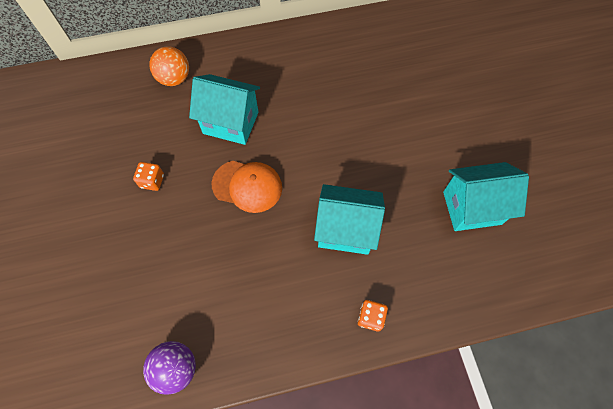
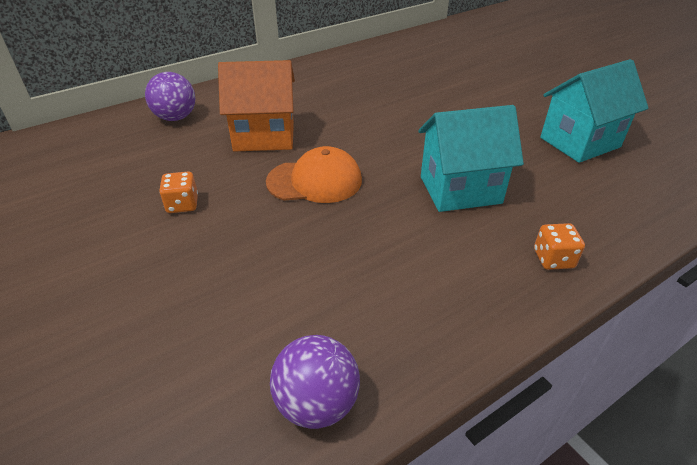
camera: 20 degrees left, 25 degrees down
orange ball [149,46,189,86] -> purple ball [145,72,196,121]
turquoise house [189,74,260,145] -> orange house [218,60,295,151]

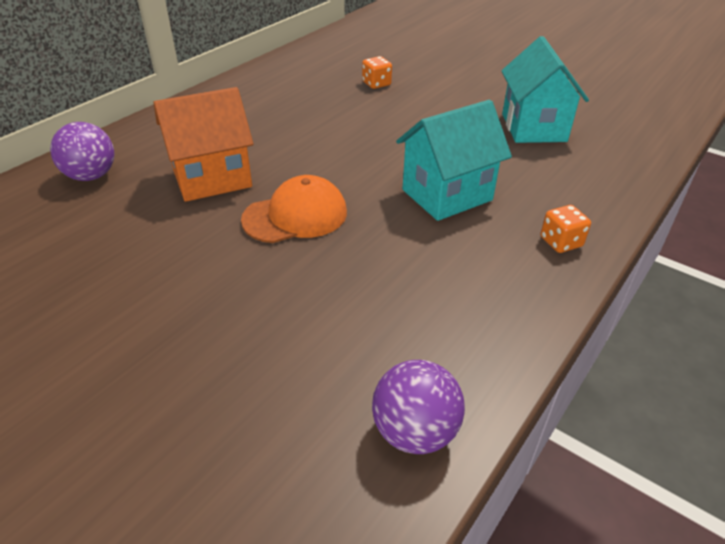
camera: 20 degrees left, 0 degrees up
orange dice [159,172,198,213] -> orange dice moved to [362,56,392,89]
turquoise house [540,59,648,163] -> turquoise house turned 45 degrees counterclockwise [501,36,589,143]

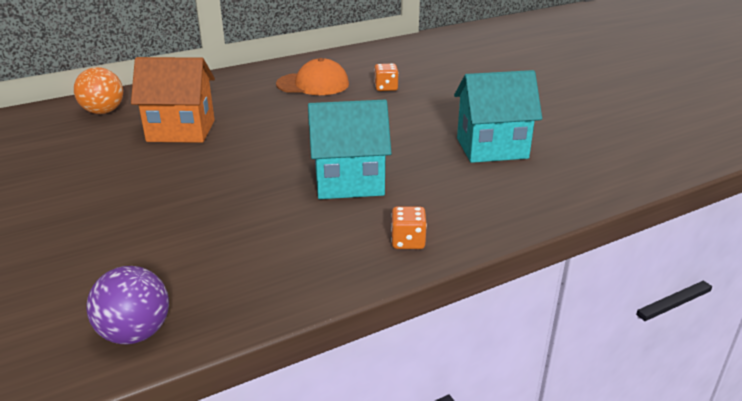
camera: 25 degrees right, 10 degrees down
purple ball [50,122,114,181] -> orange ball [74,67,123,114]
orange cap [241,175,347,243] -> orange cap moved to [276,58,349,95]
turquoise house [501,36,589,143] -> turquoise house turned 60 degrees clockwise [454,70,542,163]

